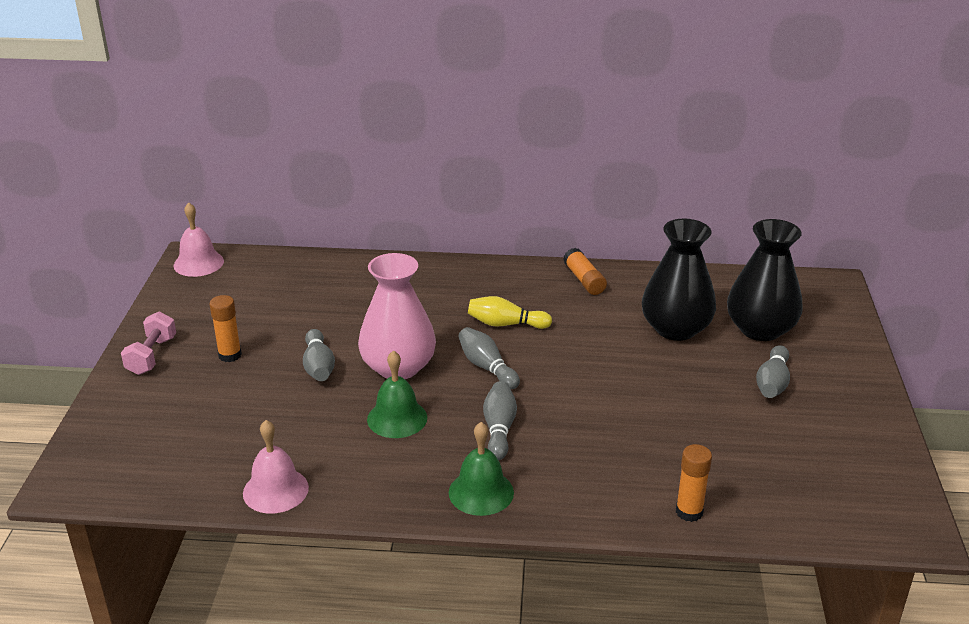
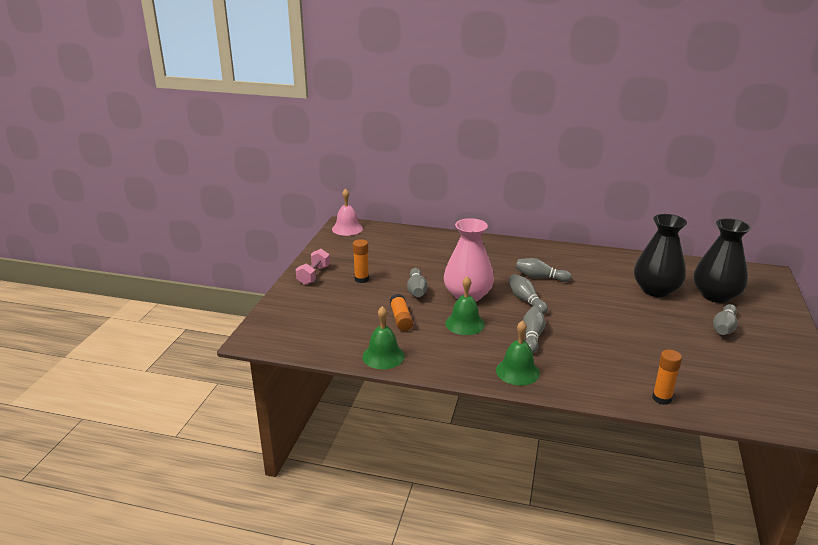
camera: 10 degrees right, 5 degrees down
pink bell [243,420,309,513] -> green bell [362,306,405,369]
yellow bowling pin [468,296,552,329] -> grey bowling pin [516,258,572,282]
orange glue stick [563,248,607,295] -> orange glue stick moved to [390,294,413,331]

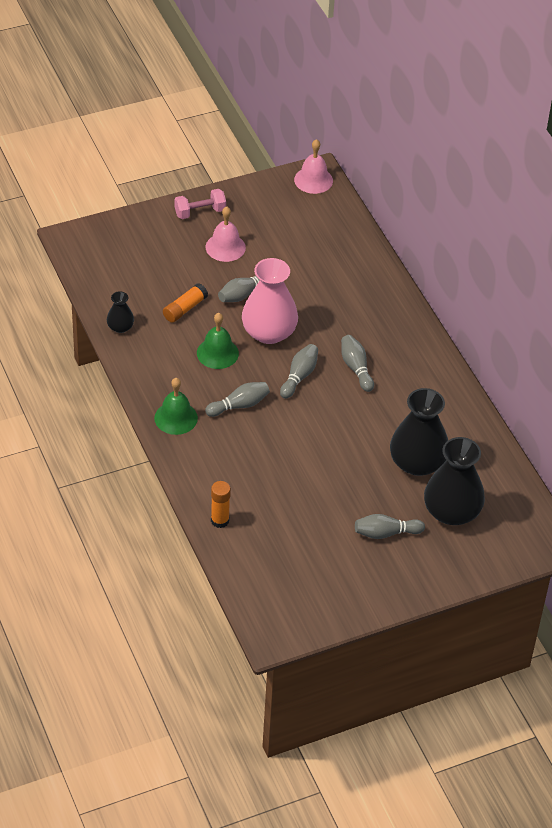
camera: 50 degrees right, 20 degrees up
orange glue stick [353,239,369,283] -> pink bell [206,206,246,262]
green bell [362,306,405,369] -> black vase [107,291,134,333]

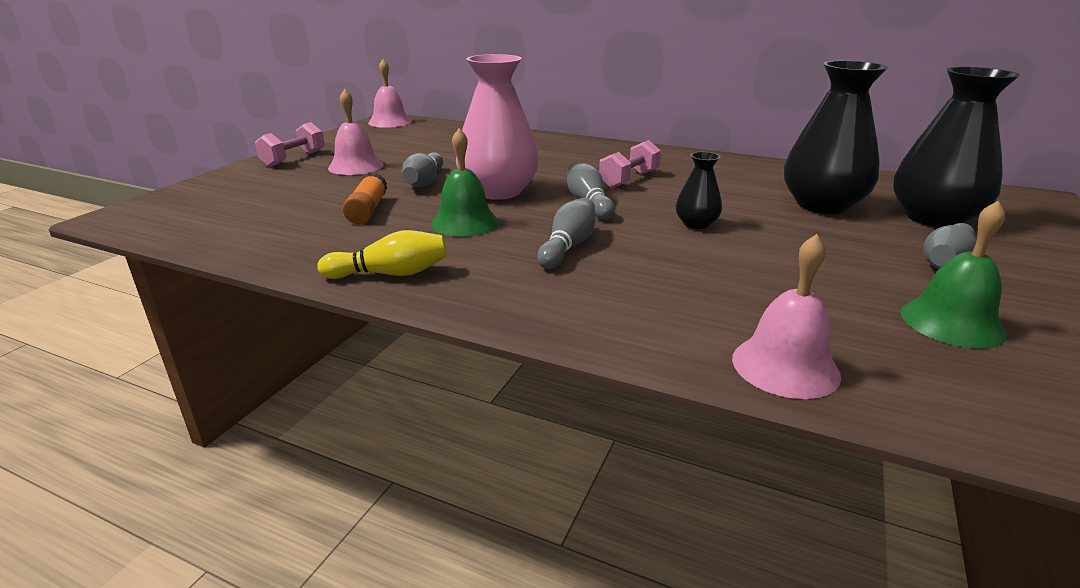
camera: 40 degrees left, 20 degrees down
black vase [107,291,134,333] -> black vase moved to [676,152,722,229]
green bell [154,378,198,435] -> green bell moved to [901,201,1007,349]
orange glue stick [211,481,231,528] -> pink bell [732,234,841,399]
grey bowling pin [341,335,374,392] -> pink dumbbell [599,140,661,188]
none -> yellow bowling pin [317,230,447,279]

